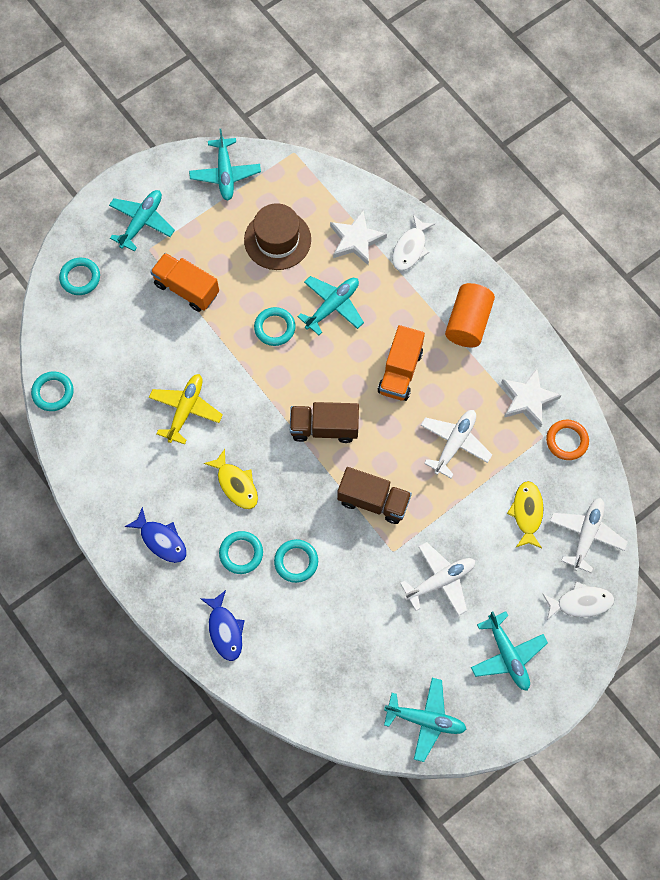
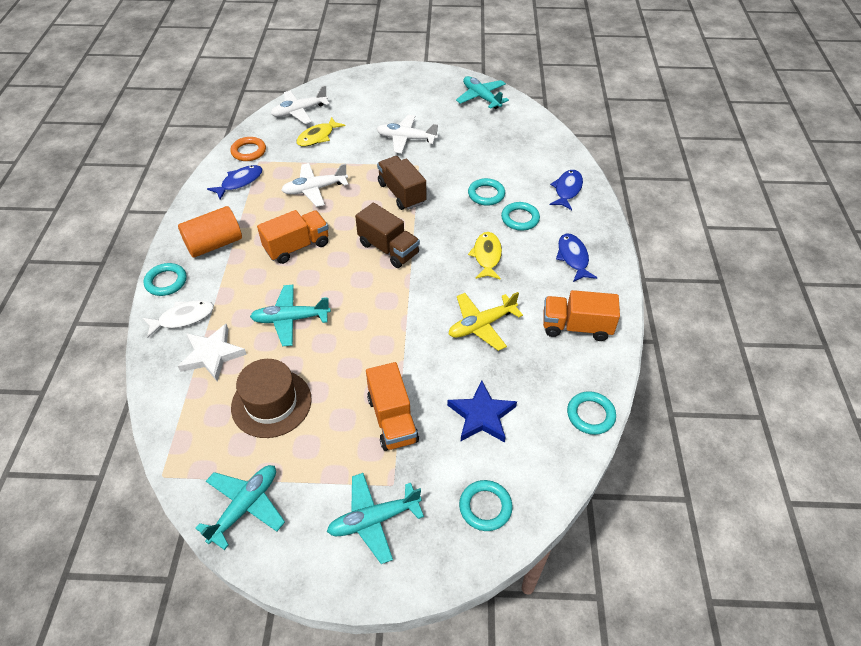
camera: 140 degrees left, 20 degrees down
turquoise ring [254,307,296,346] -> turquoise ring moved to [143,263,187,296]
turquoise plane [471,611,548,691] -> none
white star [501,368,562,427] -> blue fish [207,165,263,200]
white fish [543,581,614,620] -> none
none -> blue star [447,380,517,442]
none -> orange truck [543,290,620,341]

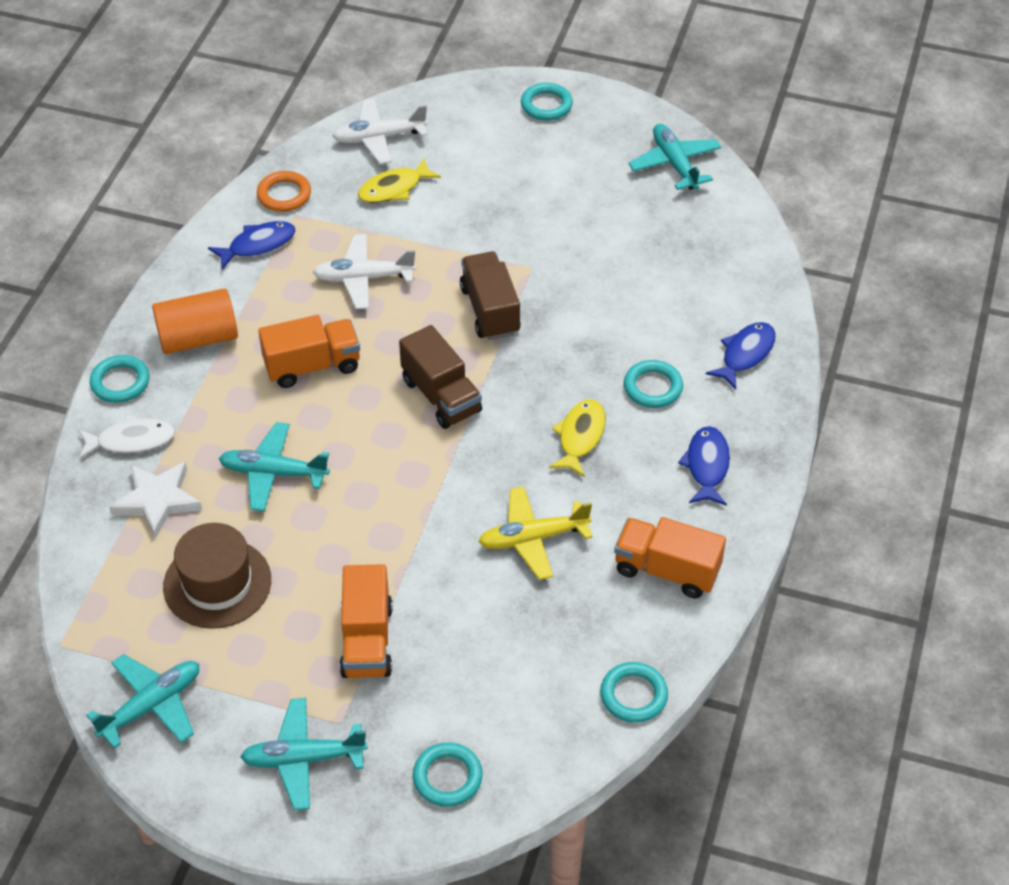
camera: 15 degrees right, 0 degrees up
white plane [377,115,438,153] -> none
blue star [447,380,517,442] -> none
turquoise ring [468,178,505,206] -> turquoise ring moved to [521,83,573,121]

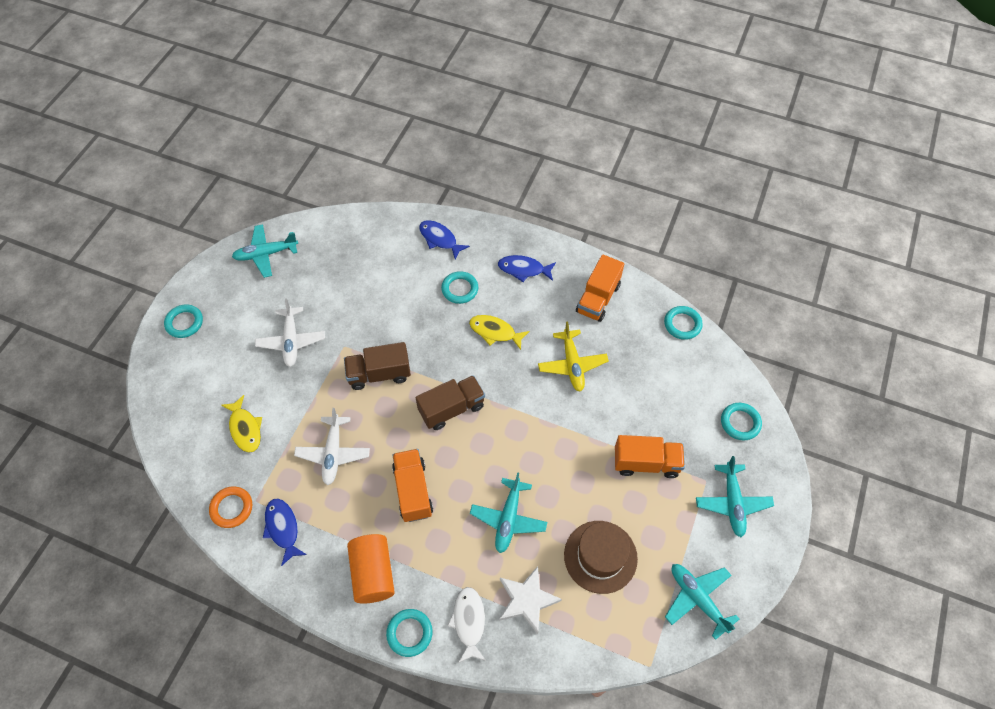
camera: 85 degrees left, 10 degrees up
white plane [332,99,428,164] -> white plane moved to [255,298,325,367]

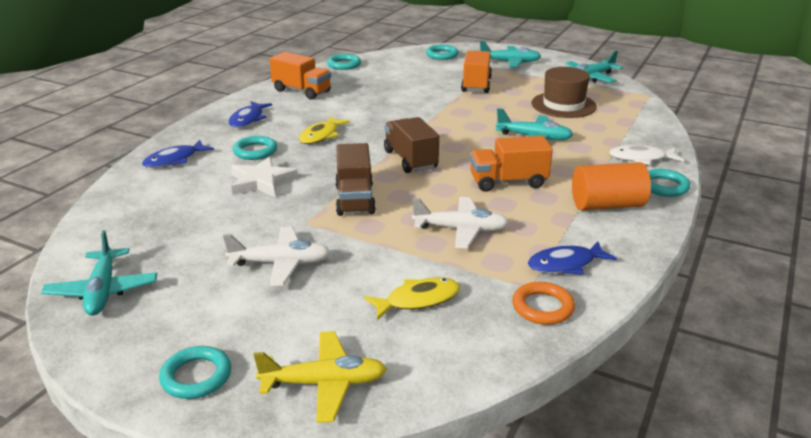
camera: 85 degrees left, 30 degrees down
white star [499,566,562,634] -> white star moved to [231,157,298,197]
yellow plane [538,321,609,392] -> yellow plane moved to [253,331,387,423]

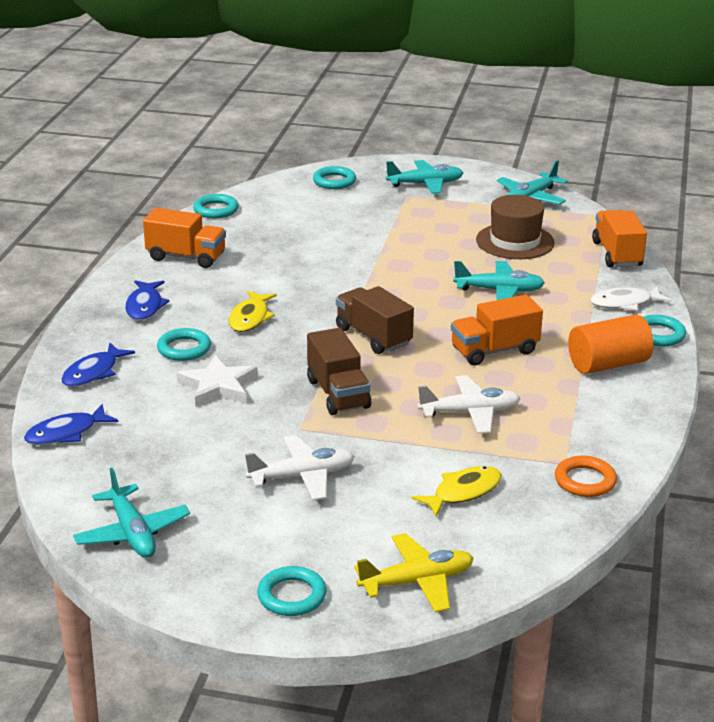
camera: 15 degrees left, 0 degrees up
orange truck [461,51,492,93] -> orange truck moved to [592,210,647,267]
blue fish [528,241,617,275] -> blue fish moved to [24,404,118,445]

